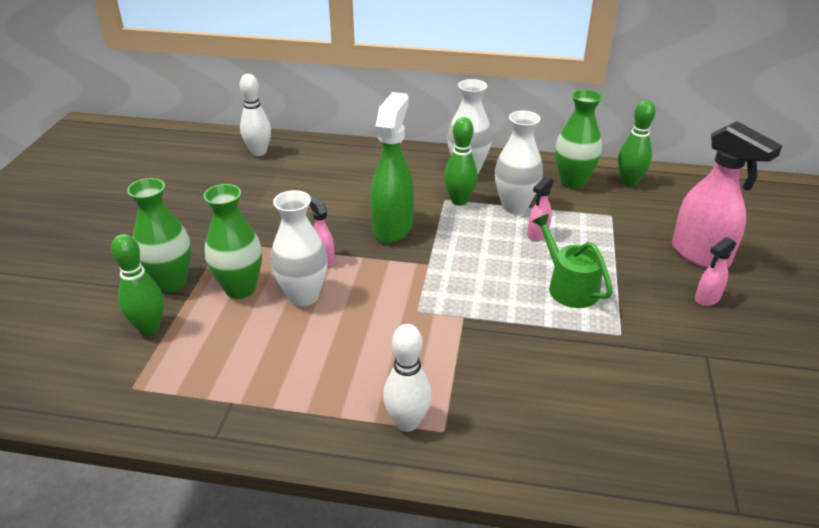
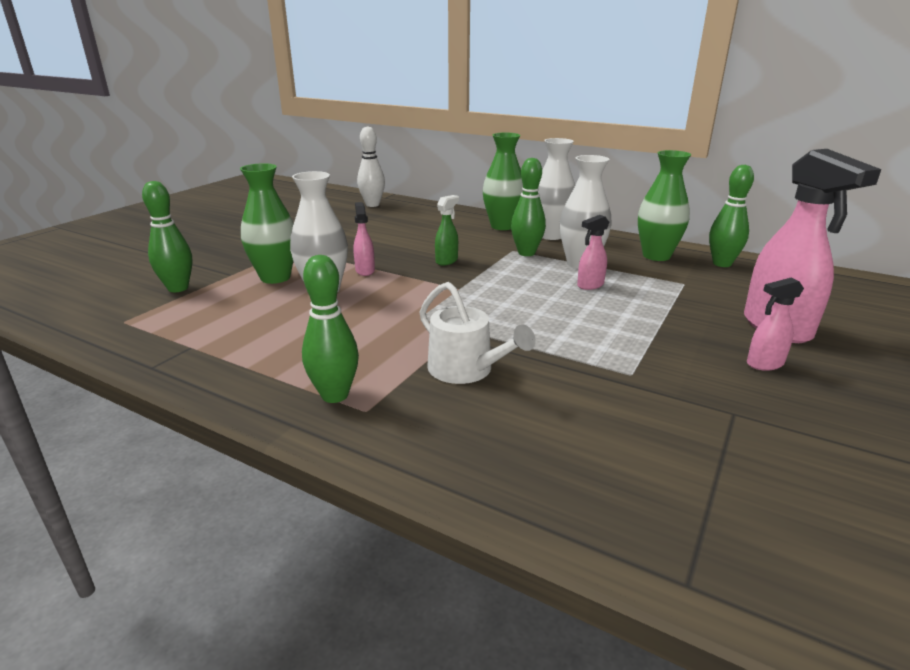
camera: 20 degrees right, 10 degrees down
green vase [127,178,191,292] -> green vase moved to [483,132,523,230]
green spray bottle [370,92,414,244] -> green spray bottle [435,195,459,266], size x0.48
white bowling pin [383,324,432,432] -> green bowling pin [302,255,359,403]
green watering can [532,214,613,308] -> none
none -> white watering can [419,282,536,384]

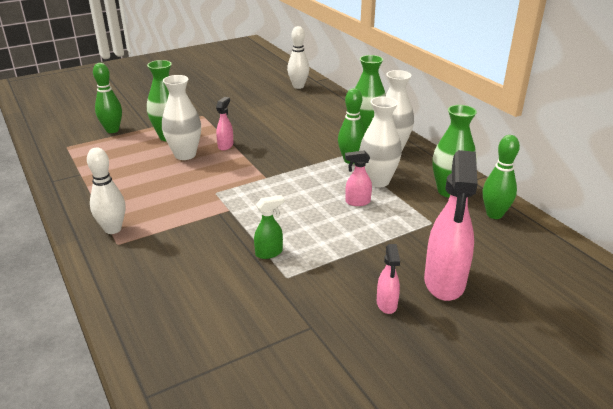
camera: 30 degrees right, 5 degrees up
green bowling pin [302,255,359,403] -> white bowling pin [87,147,126,234]
white watering can [419,282,536,384] -> none
green spray bottle [435,195,459,266] -> green spray bottle moved to [254,195,284,259]
pink spray bottle [747,277,804,371] -> pink spray bottle turned 105 degrees counterclockwise [377,244,400,314]

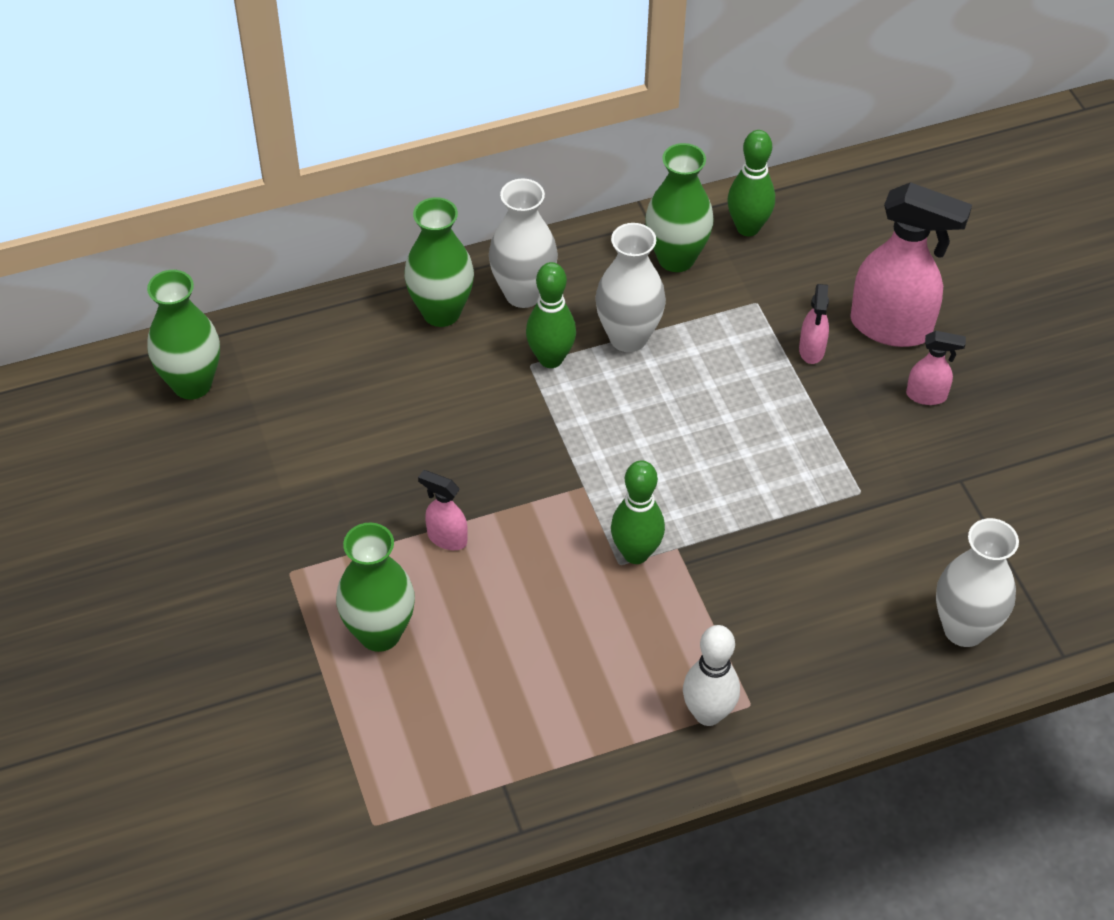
camera: 80 degrees left, 20 degrees up
green bowling pin [93,63,122,133] -> green bowling pin moved to [611,460,665,564]
white vase [162,75,201,160] -> white vase moved to [936,518,1019,647]
green spray bottle [254,195,284,259] -> none
white bowling pin [287,26,309,89] -> green vase [147,270,220,400]
pink spray bottle [345,150,372,206] -> pink spray bottle moved to [799,284,829,364]

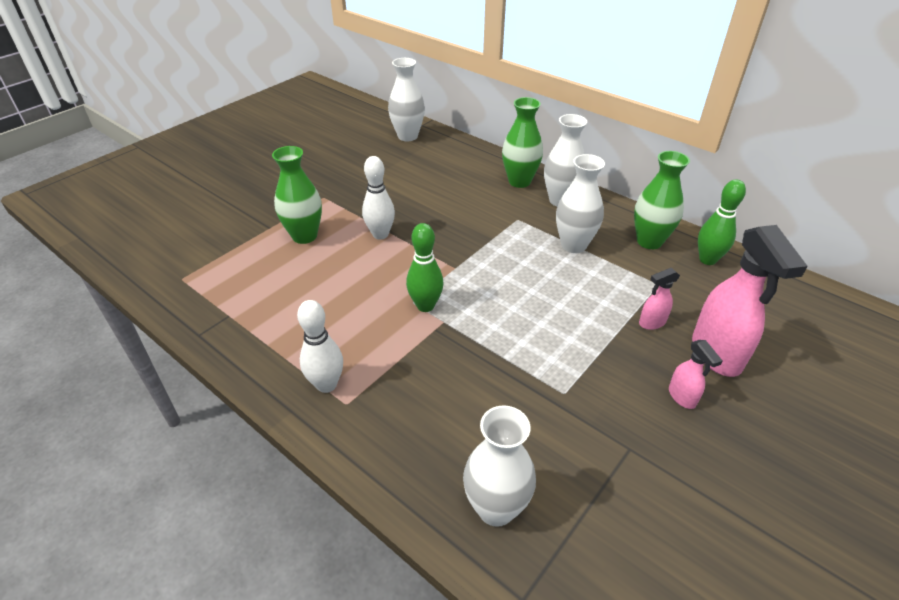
camera: 60 degrees right, 10 degrees down
green vase [147,270,220,400] -> white vase [388,58,425,141]
pink spray bottle [418,470,468,550] -> white bowling pin [362,156,395,240]
green bowling pin [526,262,576,368] -> none

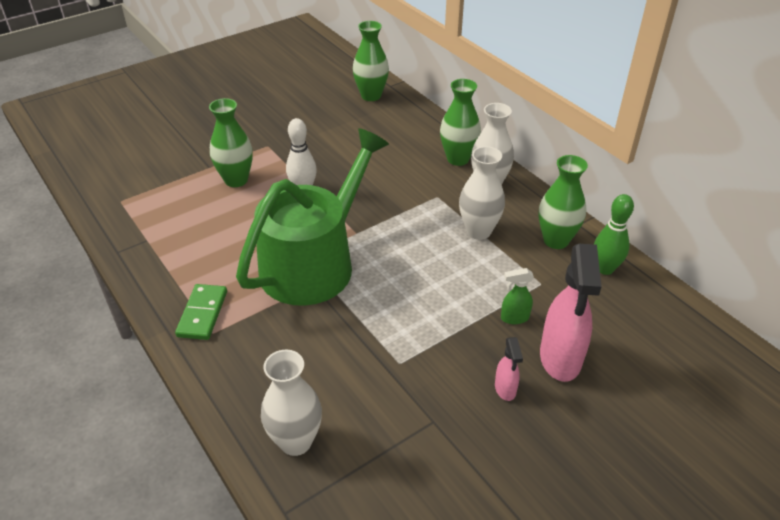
camera: 15 degrees right, 0 degrees up
white bowling pin [297,300,343,393] -> green domino [175,284,227,340]
white vase [388,58,425,141] -> green vase [353,21,389,101]
green bowling pin [406,223,444,312] -> green watering can [236,128,389,306]
pink spray bottle [639,268,680,330] -> green spray bottle [501,268,534,324]

